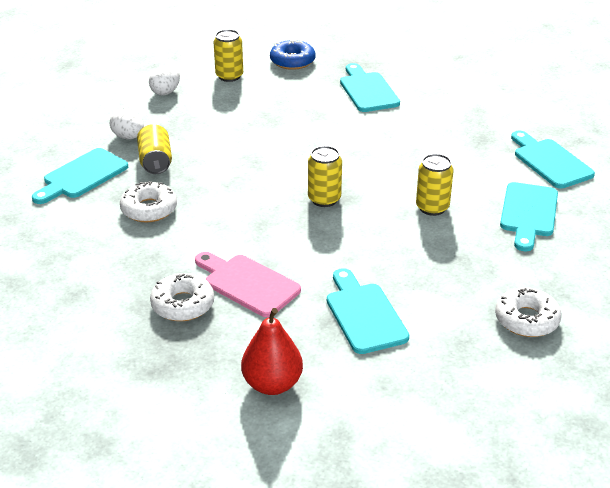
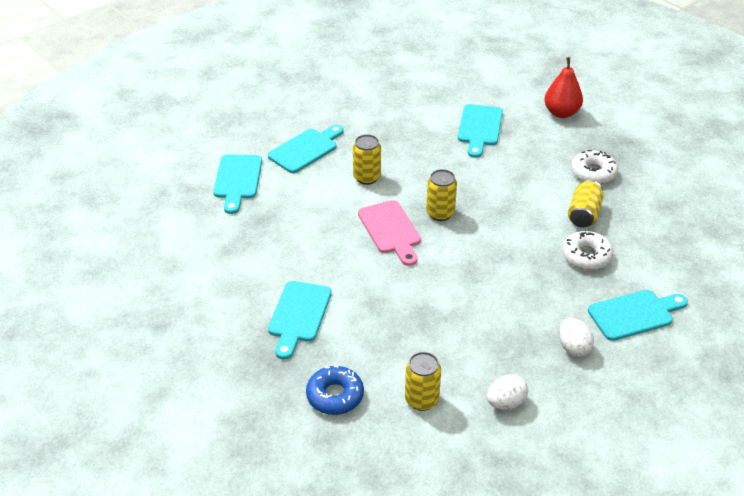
camera: 150 degrees left, 5 degrees up
yellow can [137,124,172,174] -> yellow can moved to [568,180,604,228]
pink cutting board [195,252,301,317] -> pink cutting board moved to [358,200,421,266]
white donut [495,287,561,337] -> none

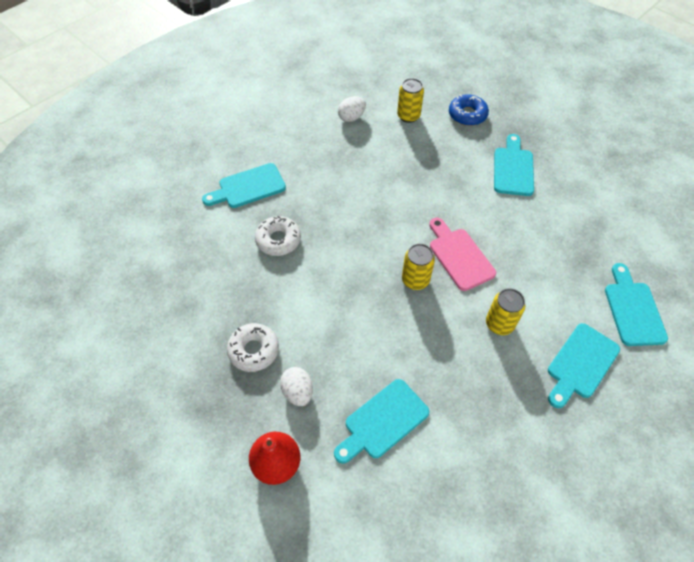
camera: 175 degrees right, 15 degrees up
turquoise cutting board [458,104,503,158] -> turquoise cutting board turned 135 degrees counterclockwise [334,379,429,464]
white egg [559,318,594,357] -> white egg moved to [280,367,313,406]
yellow can [568,180,604,228] -> none

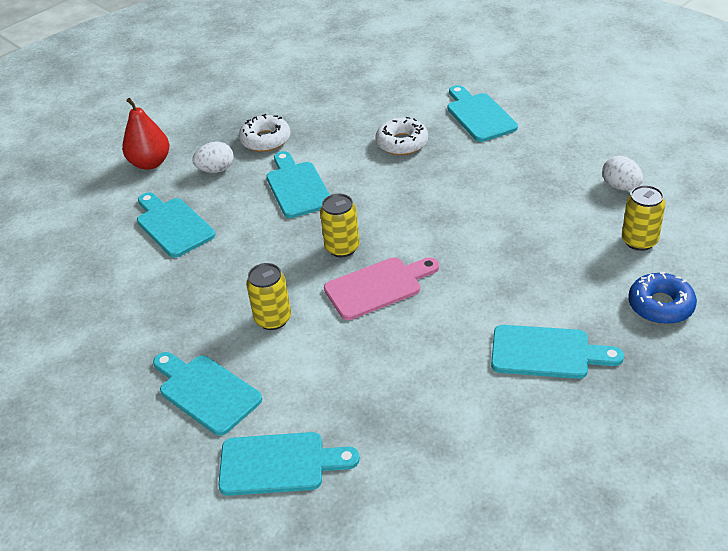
camera: 95 degrees right, 15 degrees down
none -> turquoise cutting board [266,151,330,218]

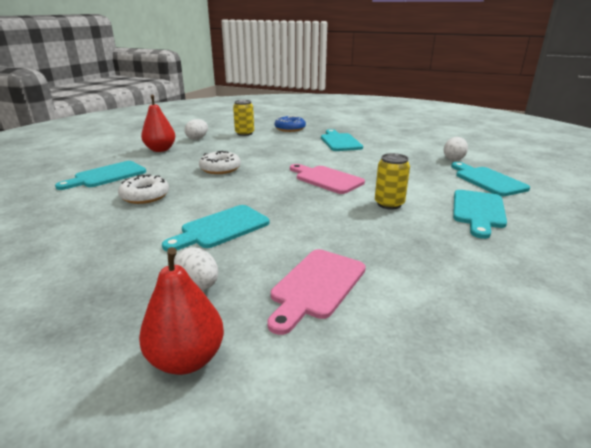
camera: 115 degrees left, 15 degrees down
turquoise cutting board [137,192,215,258] -> pink cutting board [267,249,366,335]
white donut [239,114,290,152] -> white donut moved to [199,151,241,174]
yellow can [320,194,360,257] -> none
none -> red pear [141,95,175,152]
none -> white egg [444,137,468,161]

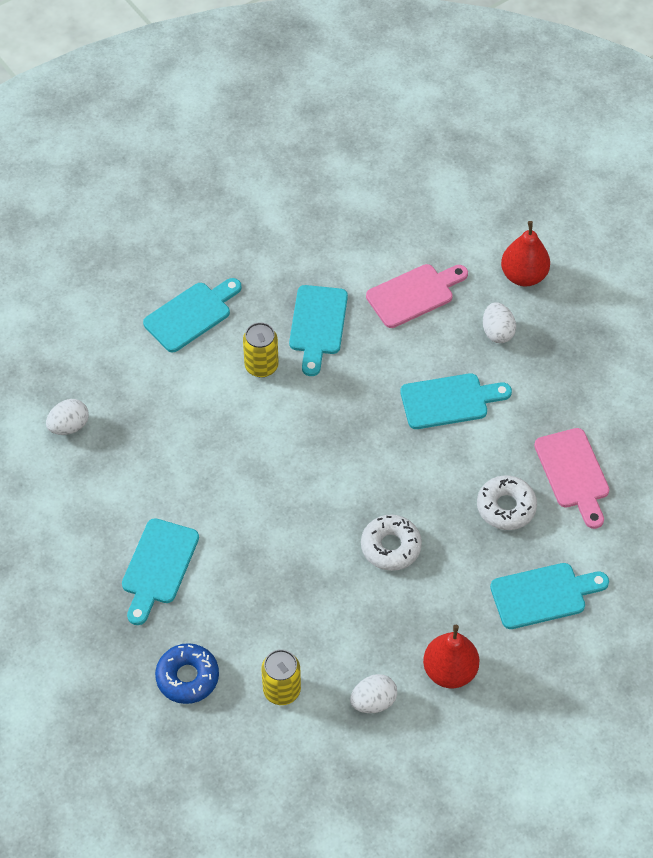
camera: 150 degrees left, 30 degrees up
pink cutting board [290,164,365,194] -> pink cutting board moved to [534,428,610,529]
turquoise cutting board [451,162,530,196] -> turquoise cutting board moved to [289,285,348,376]

